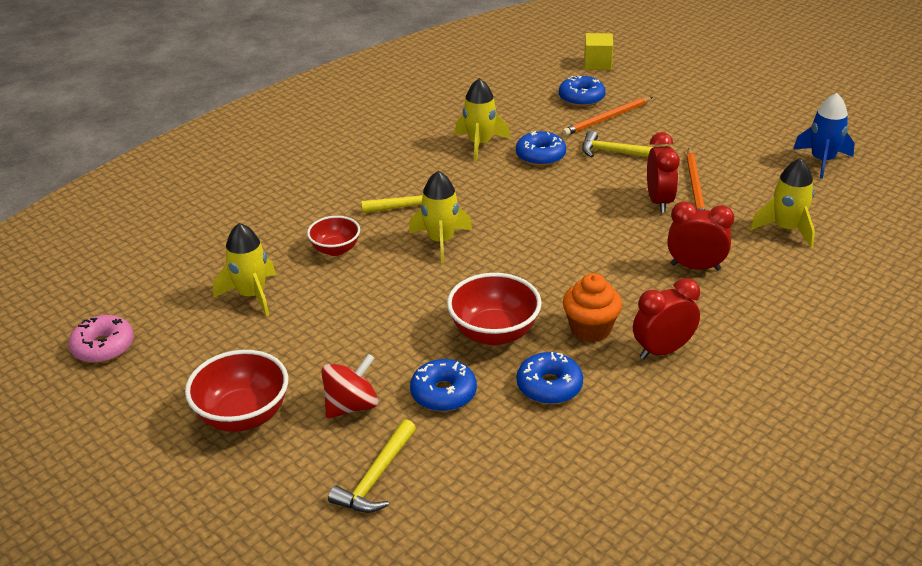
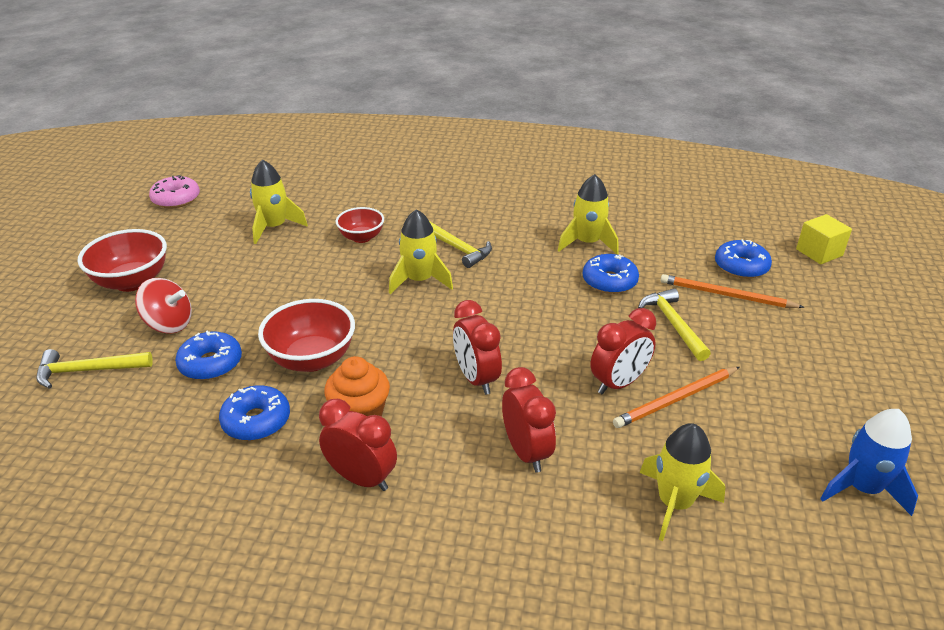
camera: 55 degrees right, 0 degrees up
none -> red clock [453,300,502,395]

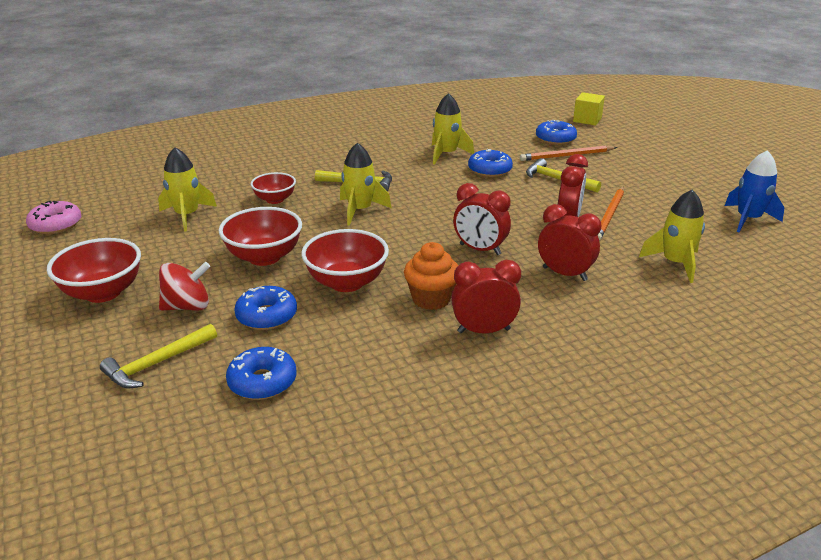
camera: 35 degrees left, 5 degrees down
blue donut [219,385,290,441] -> blue donut moved to [226,347,296,400]
none -> red bowl [219,207,302,266]

